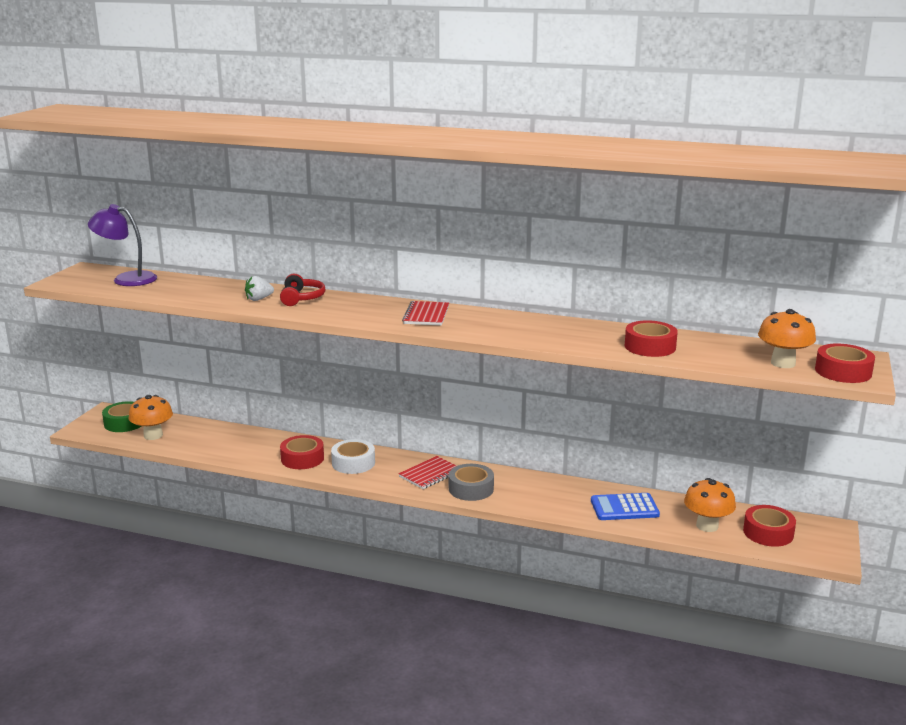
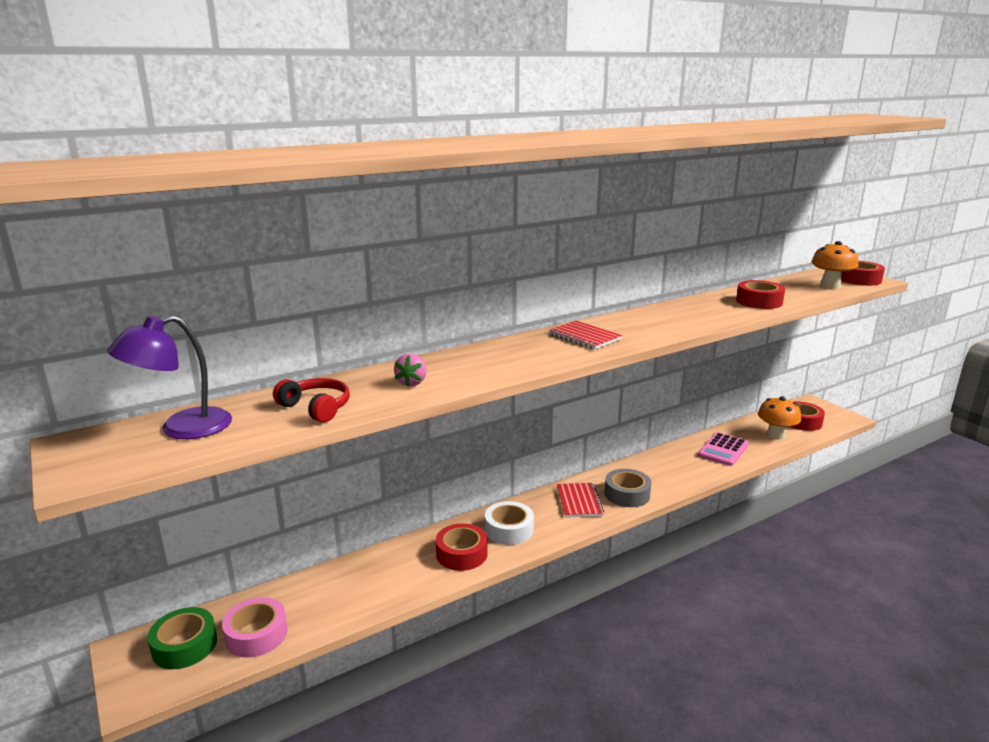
camera: 50 degrees left, 0 degrees up
orange mushroom [129,395,173,440] -> pink tape [222,597,287,658]
white strawberry [245,276,274,301] -> pink strawberry [394,353,427,387]
red headphones [280,274,326,306] -> red headphones moved to [273,378,350,423]
blue calculator [591,493,660,520] -> pink calculator [698,432,749,466]

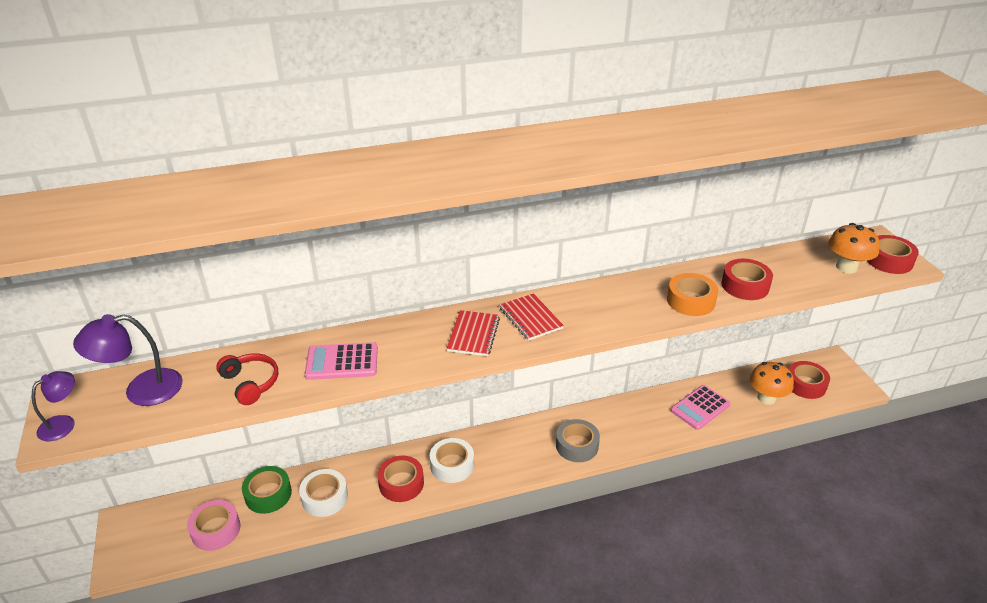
camera: 15 degrees right, 15 degrees up
green tape [148,607,217,669] -> green tape moved to [242,466,292,514]
pink strawberry [394,353,427,387] -> pink calculator [305,342,378,380]
red notebook [557,483,604,518] -> red notebook moved to [446,310,500,356]
none -> purple lamp [32,371,75,441]
none -> white tape [299,469,348,517]
none -> orange tape [667,273,718,316]

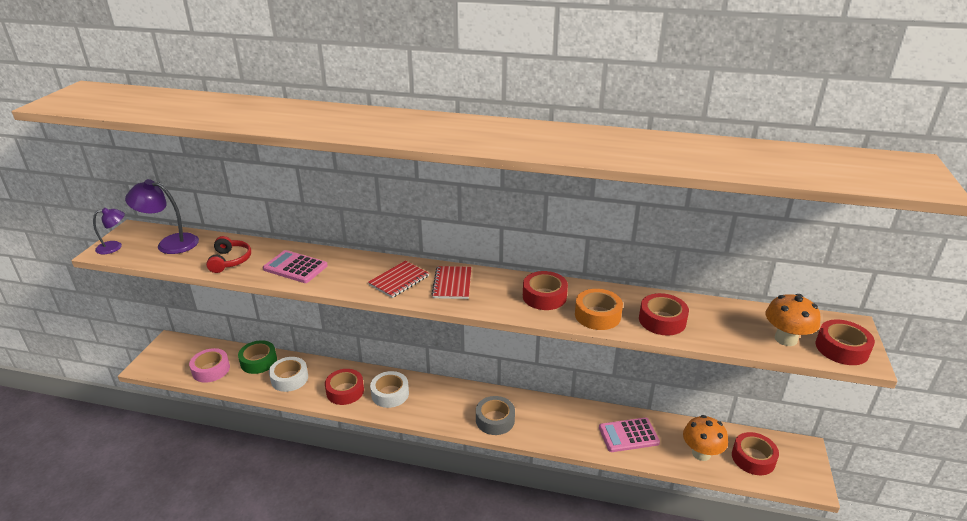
camera: 30 degrees right, 5 degrees down
none -> red tape [523,271,568,310]

